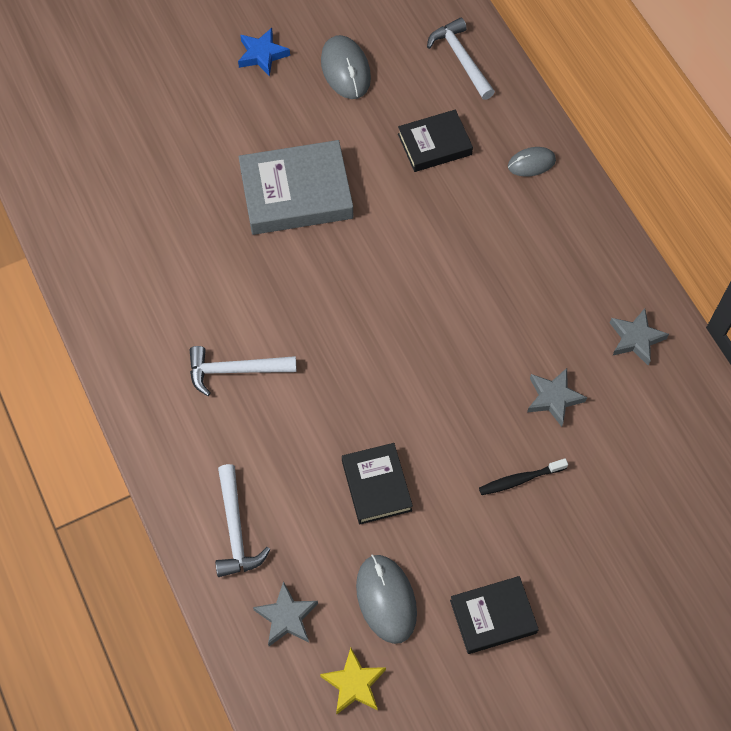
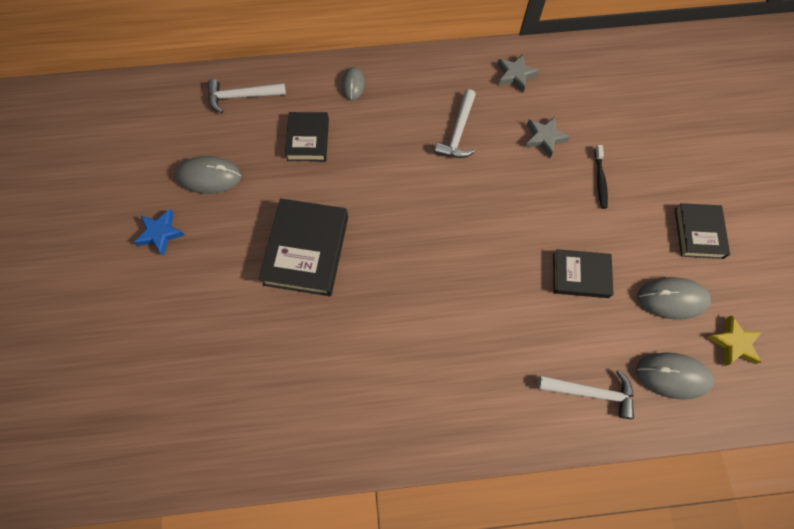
camera: 70 degrees left, 5 degrees up
white hammer [190,346,296,396] -> white hammer moved to [434,89,476,158]
grey book [239,140,353,235] -> black book [259,198,348,296]
grey star [253,581,318,646] -> grey mouse [636,352,714,399]

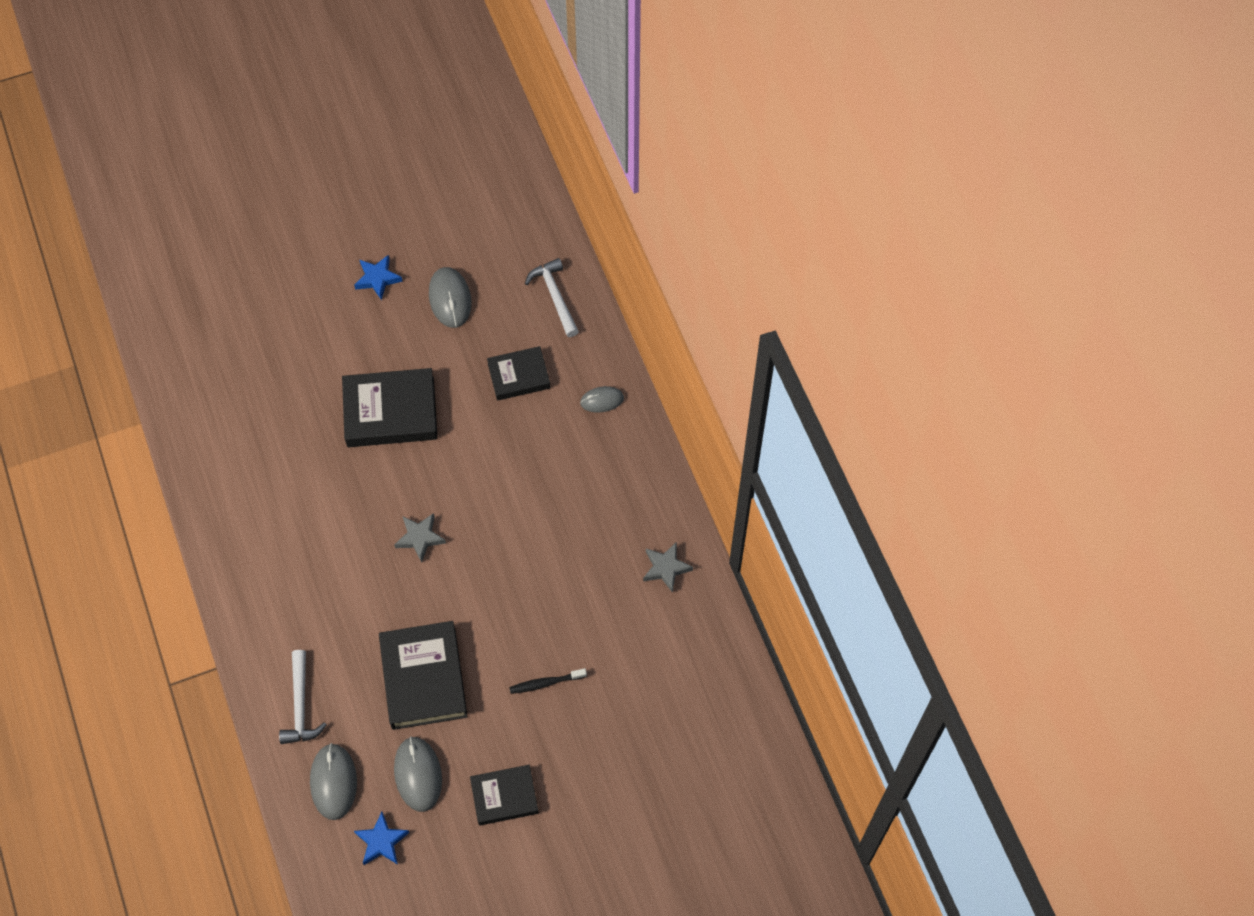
camera: 75 degrees right, 5 degrees down
white hammer [434,89,476,158] -> none
grey star [525,116,570,158] -> grey star moved to [394,513,446,562]
black book [553,249,614,298] -> black book [379,621,468,730], size x1.62
yellow star [707,316,762,366] -> blue star [354,812,409,865]

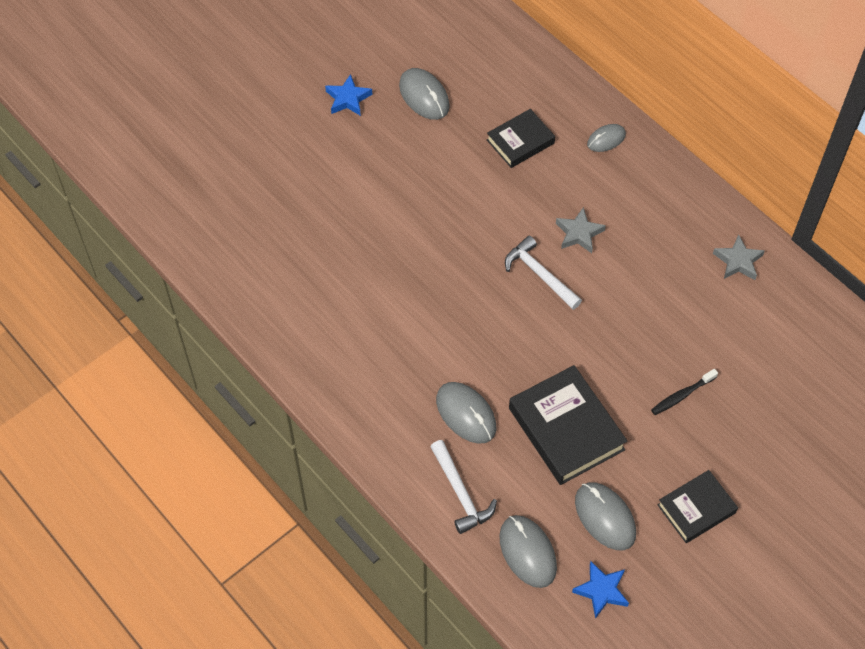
camera: 20 degrees left, 5 degrees down
black book [342,368,438,447] -> none
grey star [394,513,446,562] -> grey star moved to [556,207,606,253]
white hammer [525,258,579,337] -> white hammer moved to [505,236,582,310]
none -> grey mouse [436,382,496,444]

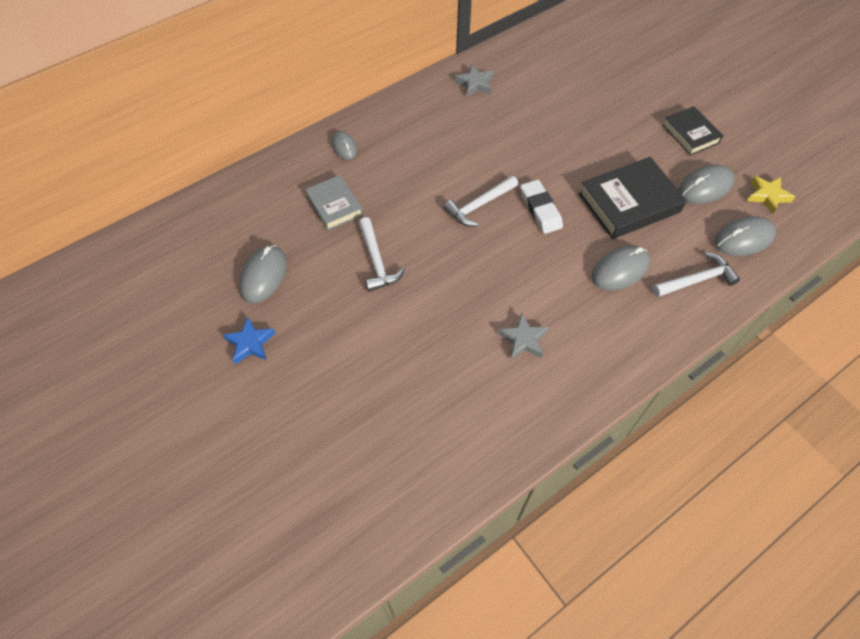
camera: 85 degrees left, 0 degrees up
grey mouse [399,68,450,120] -> grey mouse turned 45 degrees counterclockwise [239,245,287,303]
black book [487,109,555,168] -> grey book [305,175,363,230]
grey star [556,207,606,253] -> grey star moved to [498,313,549,359]
blue star [572,561,629,619] -> yellow star [747,176,795,214]
black toothbrush [651,369,718,415] -> none
none -> white hammer [359,217,405,292]
none -> white eraser [520,180,563,234]

